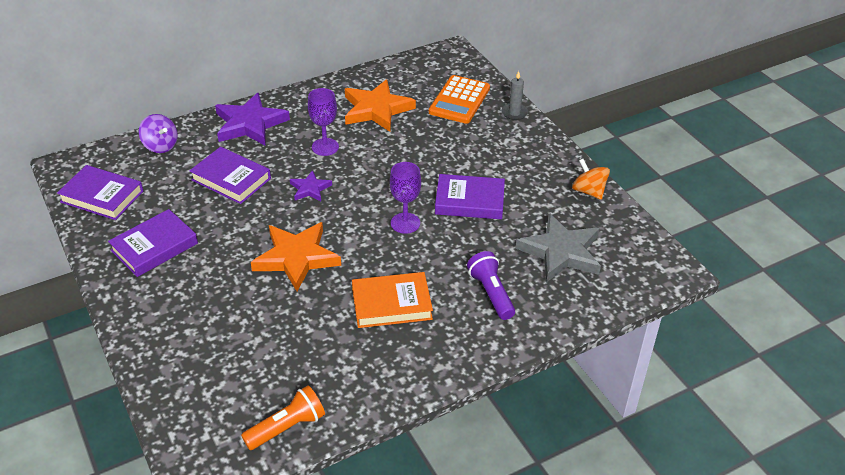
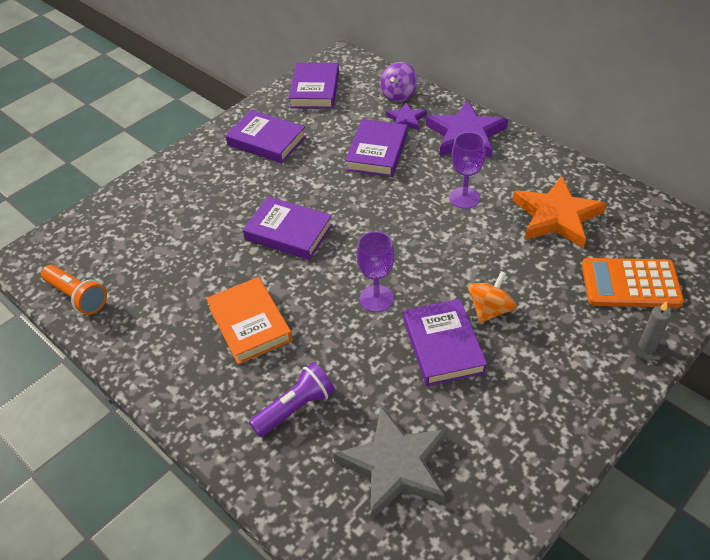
camera: 75 degrees right, 5 degrees up
orange star [251,222,341,291] -> purple book [243,196,333,260]
purple star [290,170,332,201] -> purple star moved to [386,103,427,130]
orange spinning top [572,159,610,200] -> orange spinning top moved to [468,271,516,323]

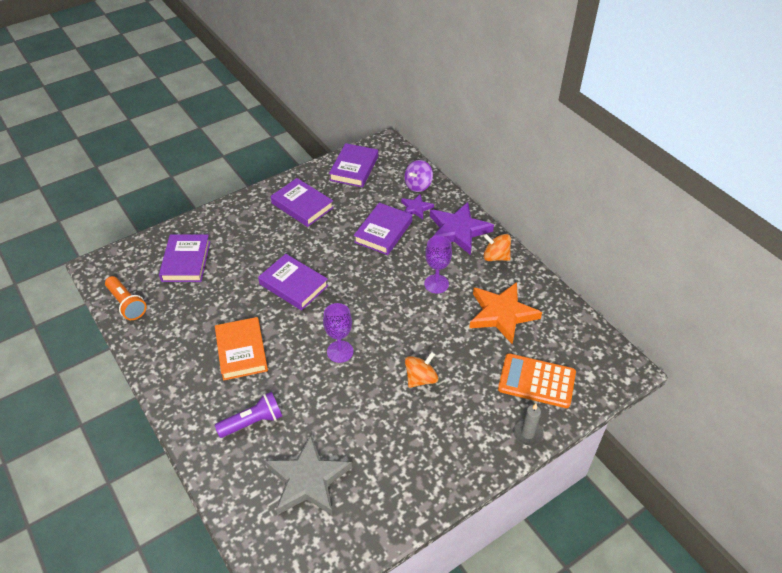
camera: 10 degrees right, 0 degrees up
purple book [403,299,487,386] -> purple book moved to [159,234,210,282]
none -> orange spinning top [483,234,511,261]

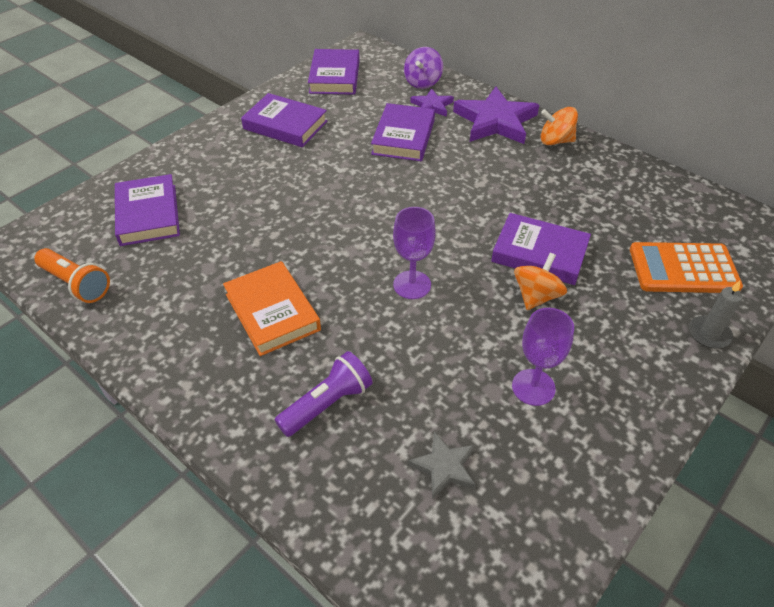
camera: 15 degrees left, 0 degrees up
purple book [258,254,328,311] -> purple book moved to [491,213,591,285]
grey star [265,435,352,515] -> grey star [408,431,476,500], size x0.52
purple goblet [424,236,452,294] -> purple goblet moved to [512,308,574,406]
orange star [469,282,542,344] -> none

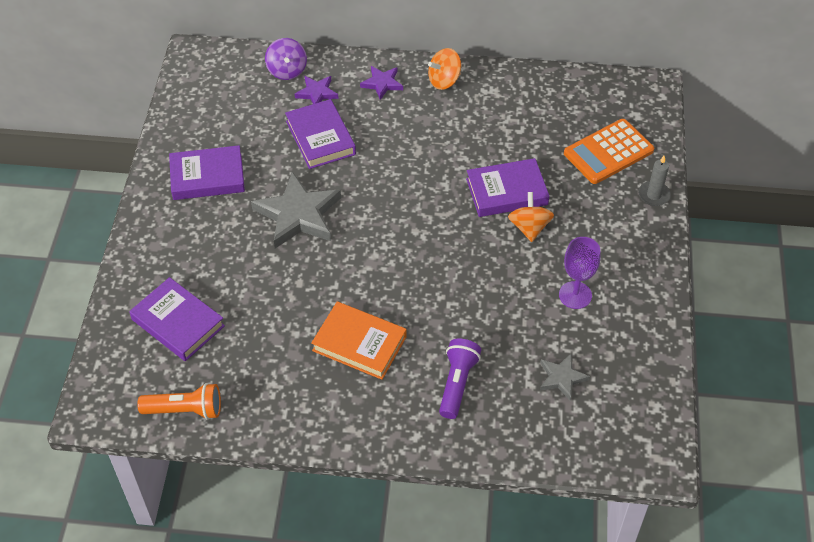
camera: 35 degrees left, 5 degrees up
purple book [308,49,360,95] -> none
purple goblet [393,207,436,299] -> none
purple star [453,87,539,144] -> purple star [360,66,403,100], size x0.52
none -> grey star [251,172,341,248]

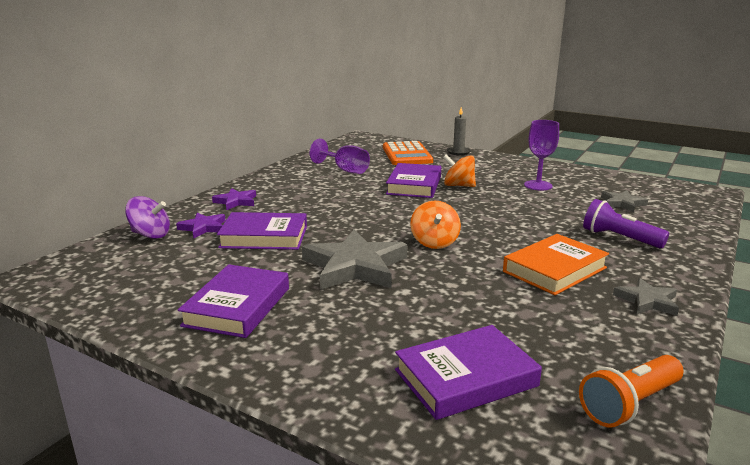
camera: 65 degrees left, 30 degrees down
orange flashlight [137,383,221,420] -> orange flashlight turned 150 degrees counterclockwise [579,355,683,428]
orange spinning top [428,48,461,90] -> orange spinning top moved to [410,200,461,249]
none -> purple goblet [309,139,370,174]
none -> grey star [613,278,679,316]

